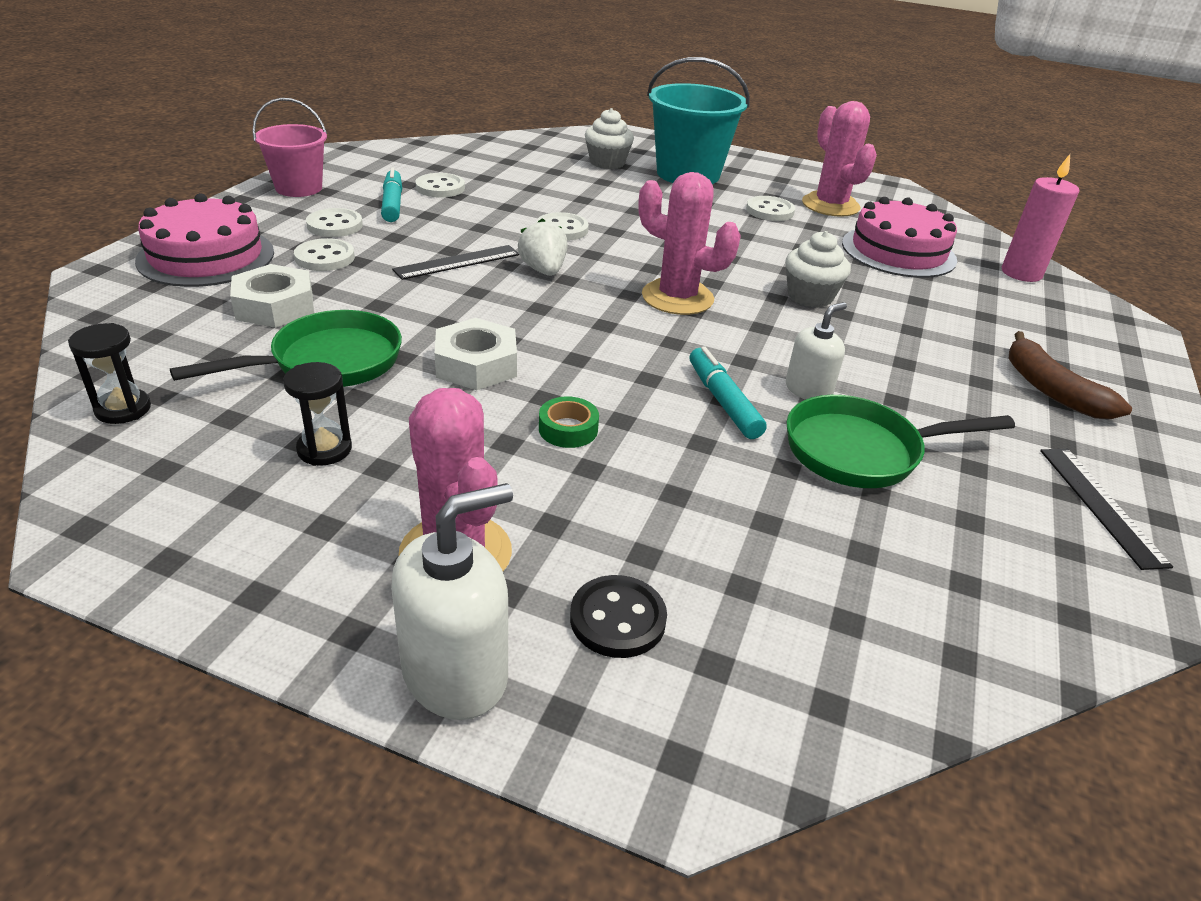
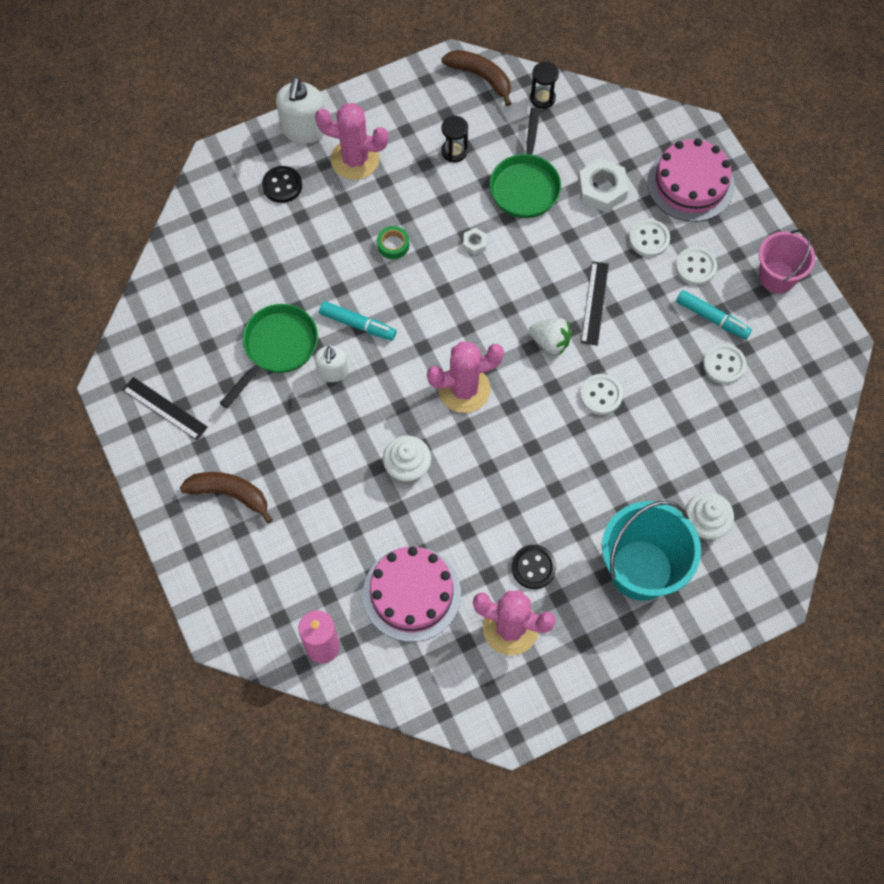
camera: 135 degrees right, 30 degrees up
white nut [435,318,517,390] -> white nut [463,228,487,255], size x0.49
white button [746,196,795,221] -> black button [512,545,556,589]
none -> brown banana [441,50,511,106]

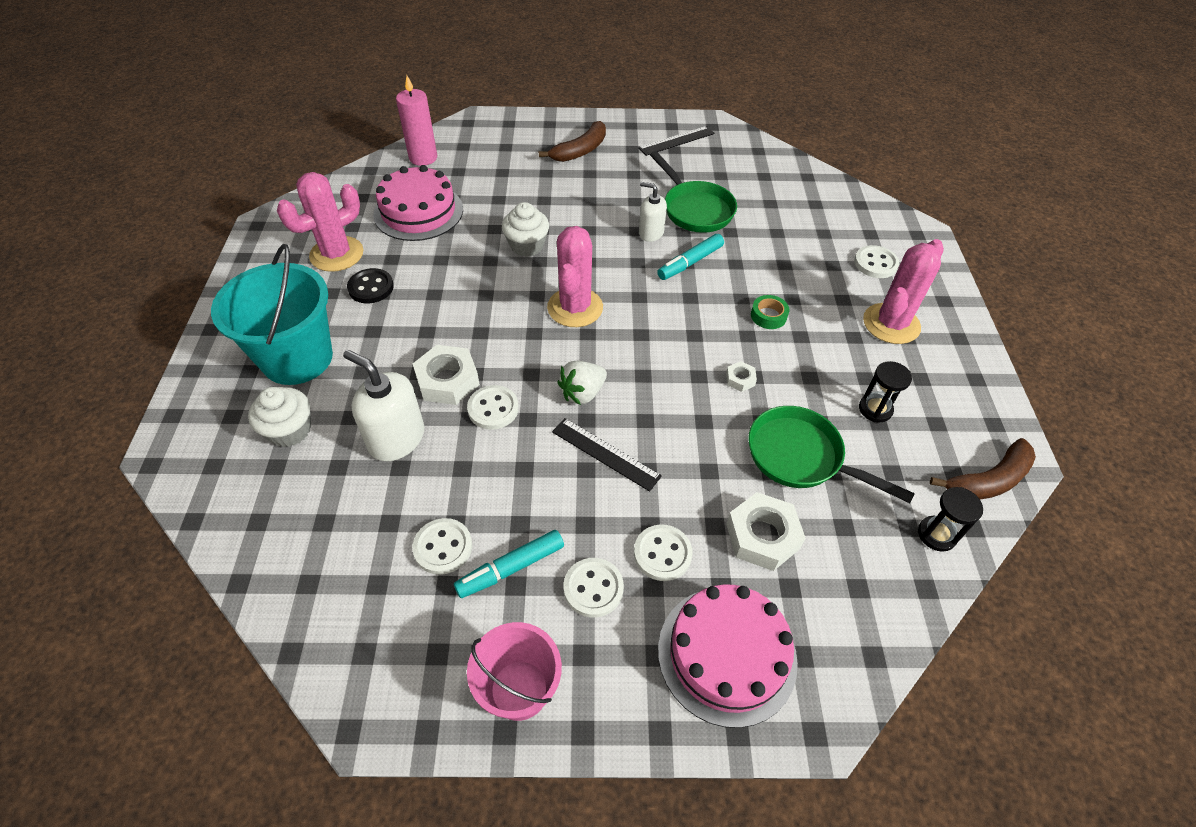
camera: 115 degrees right, 15 degrees down
black button [262,166,302,203] -> white button [854,245,899,278]
white soap dispenser [276,77,325,143] -> white soap dispenser moved to [343,350,424,461]
none -> white nut [413,345,480,405]

